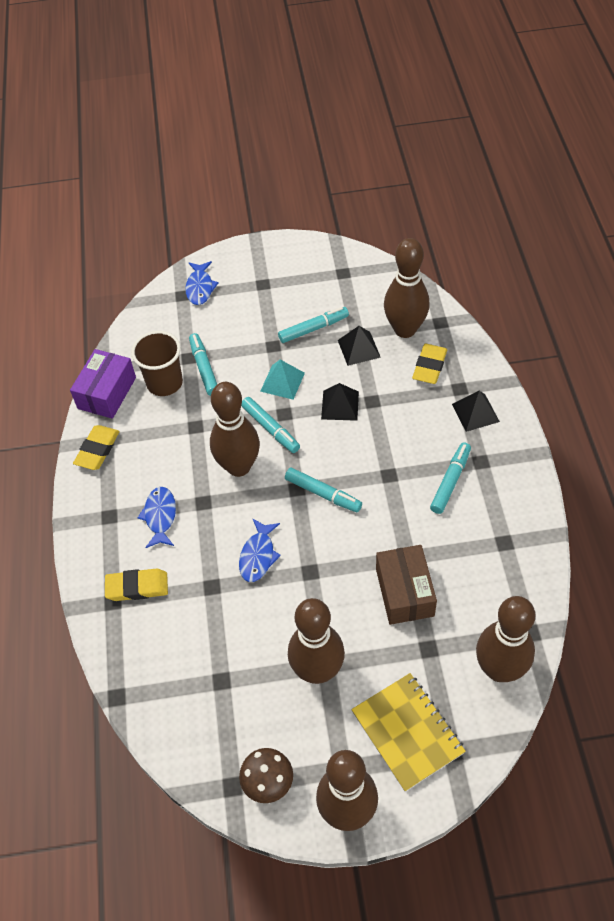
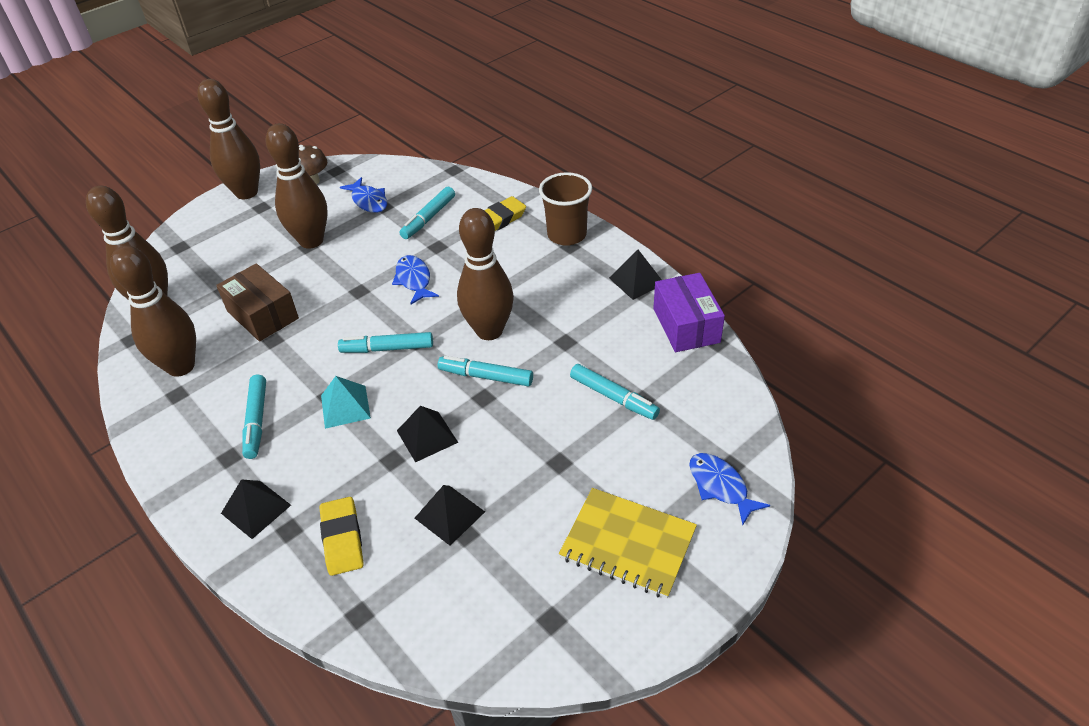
camera: 145 degrees right, 10 degrees down
yellow eraser [73,425,120,470] -> black pyramid [609,250,662,300]
brown cup [131,331,183,396] -> brown cup moved to [539,172,592,246]
blue fish [138,487,176,548] -> blue fish moved to [340,177,387,213]
turquoise pyramid [260,360,305,400] -> turquoise pyramid moved to [321,376,371,429]
turquoise marker [278,307,349,343] -> turquoise marker moved to [399,187,455,239]
yellow notebook [351,673,466,792] -> yellow notebook moved to [559,488,697,598]
brown bowling pin [384,238,430,338] -> brown bowling pin moved to [110,246,196,377]

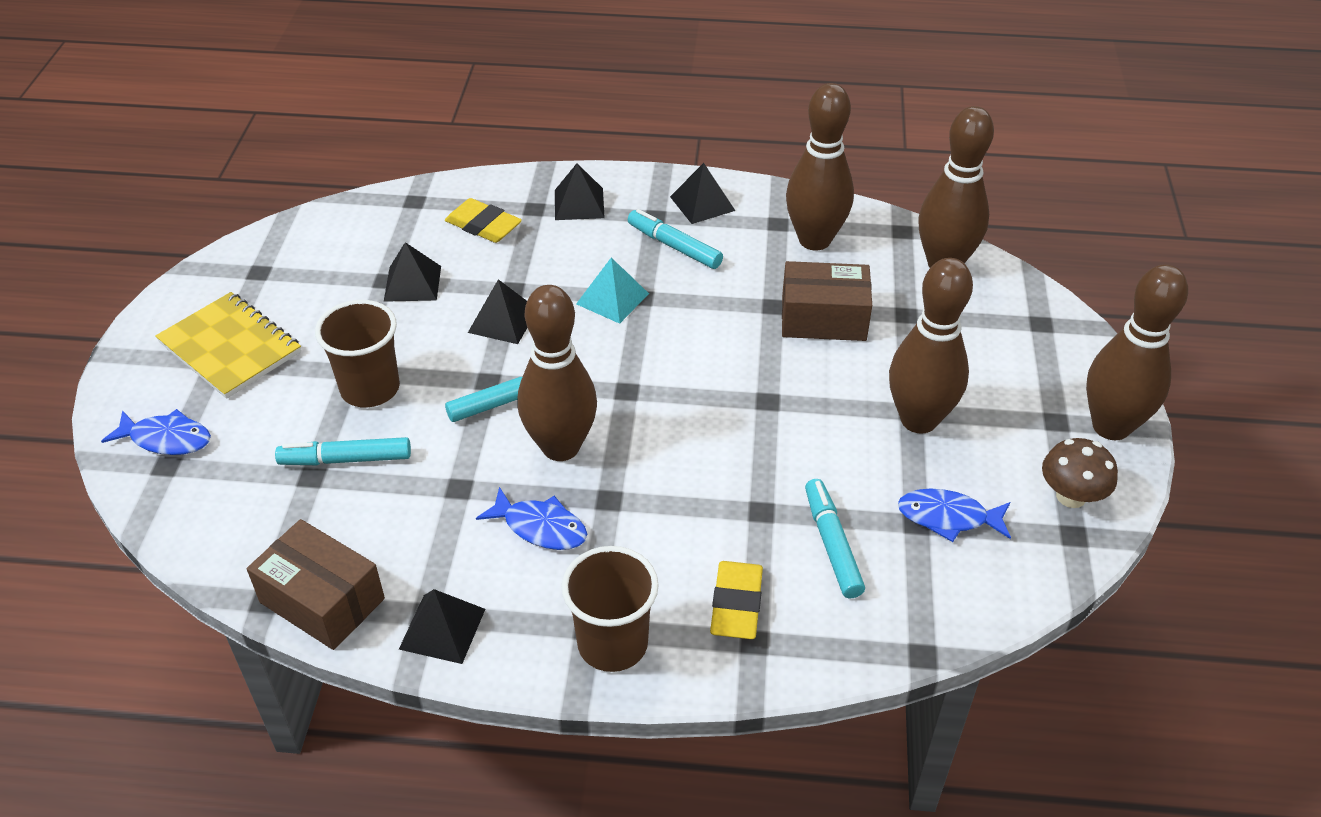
camera: 135 degrees right, 0 degrees up
turquoise marker [338,332,433,353] -> none
blue fish [392,255,439,304] -> blue fish moved to [476,487,587,550]
yellow notebook [559,488,697,598] -> yellow notebook turned 60 degrees clockwise [155,292,301,399]
purple box [653,273,725,352] -> brown box [247,519,385,650]
none -> brown cup [315,300,400,408]
none -> black pyramid [670,163,735,224]

